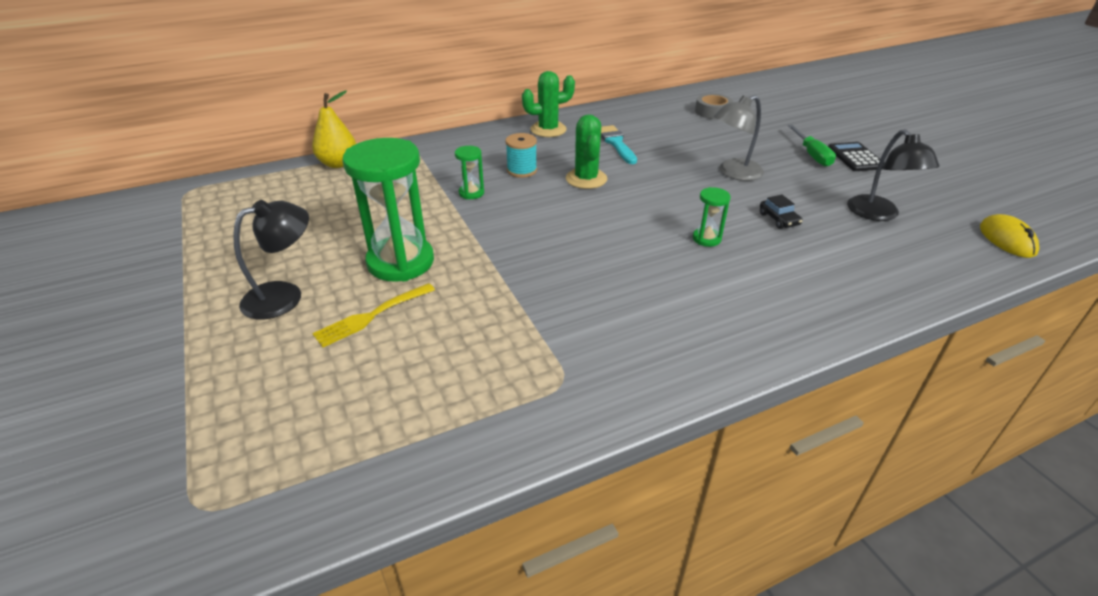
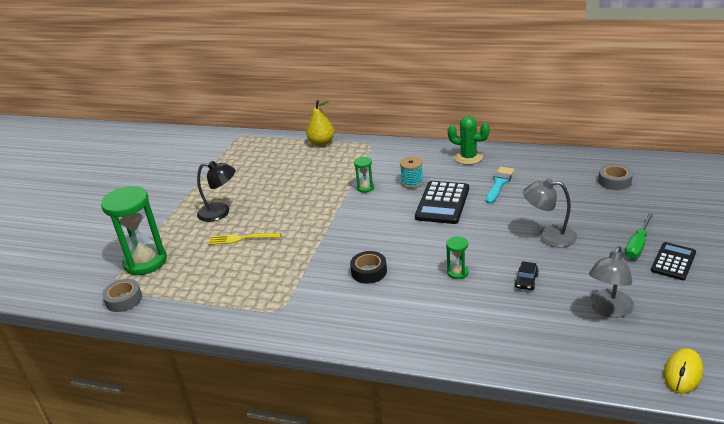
camera: 45 degrees right, 5 degrees down
green hourglass [342,138,434,282] -> green hourglass moved to [101,186,167,275]
green cactus [566,114,607,189] -> black calculator [415,181,469,224]
black lamp [847,129,940,221] -> grey lamp [589,246,634,318]
none -> grey tape [102,279,142,312]
none -> black tape [350,251,387,284]

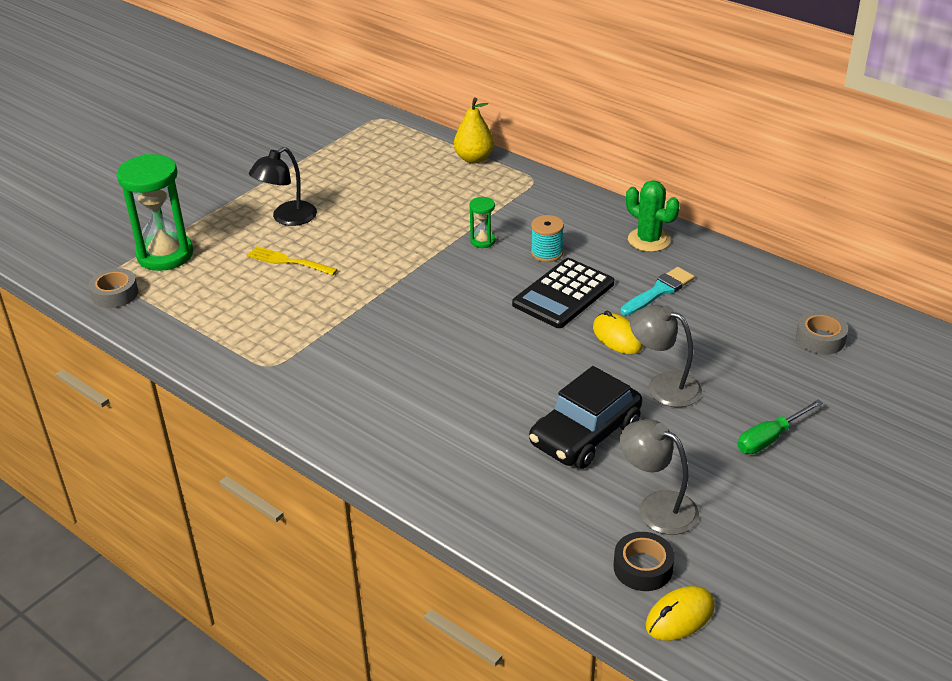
camera: 20 degrees right, 5 degrees up
black lamp [197,161,236,222] -> black lamp turned 105 degrees clockwise [249,147,317,226]
black tape [350,251,387,284] -> black tape moved to [613,532,675,591]
green hourglass [446,236,469,279] -> none
black car [514,261,539,290] -> black car [529,366,642,469], size x2.41
grey lamp [589,246,634,318] -> grey lamp turned 75 degrees clockwise [620,419,699,535]
black calculator [651,242,696,280] -> none
none -> yellow mouse [593,310,643,354]

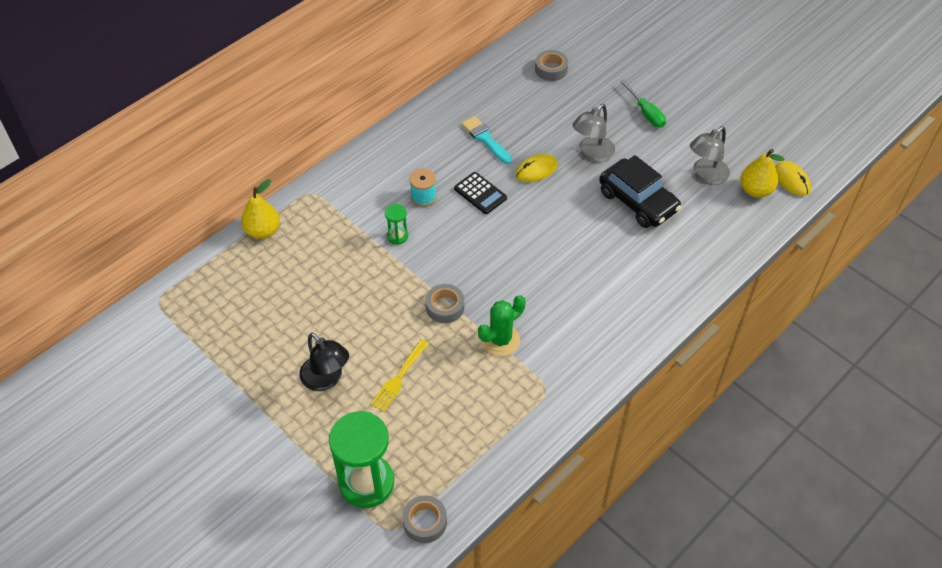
camera: 85 degrees left, 15 degrees up
black calculator [512,258,614,328] -> black calculator [454,172,507,214], size x0.64
black tape [613,532,675,591] -> yellow pear [740,149,784,198]
green cactus [626,180,680,252] -> green cactus moved to [478,295,526,356]
none -> grey tape [426,284,464,323]

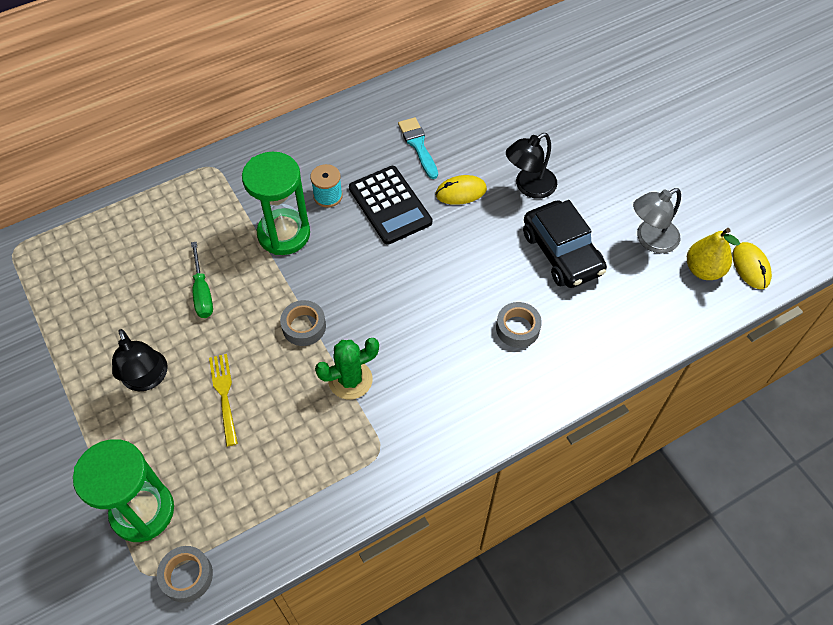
camera: 15 degrees right, 5 degrees up
yellow pear [241,179,280,239] -> none
yellow fork [371,339,429,412] -> yellow fork turned 120 degrees clockwise [209,354,238,446]
green hourglass [385,204,408,245] -> green hourglass [242,152,310,255], size x2.22
black calculator [454,172,507,214] -> black calculator [349,166,432,245], size x1.55
grey tape [535,50,568,81] -> grey tape moved to [496,302,542,348]
grey lamp [572,104,615,162] -> black lamp [506,133,557,199]
green screwdriver [620,80,666,128] -> green screwdriver moved to [191,242,213,318]

